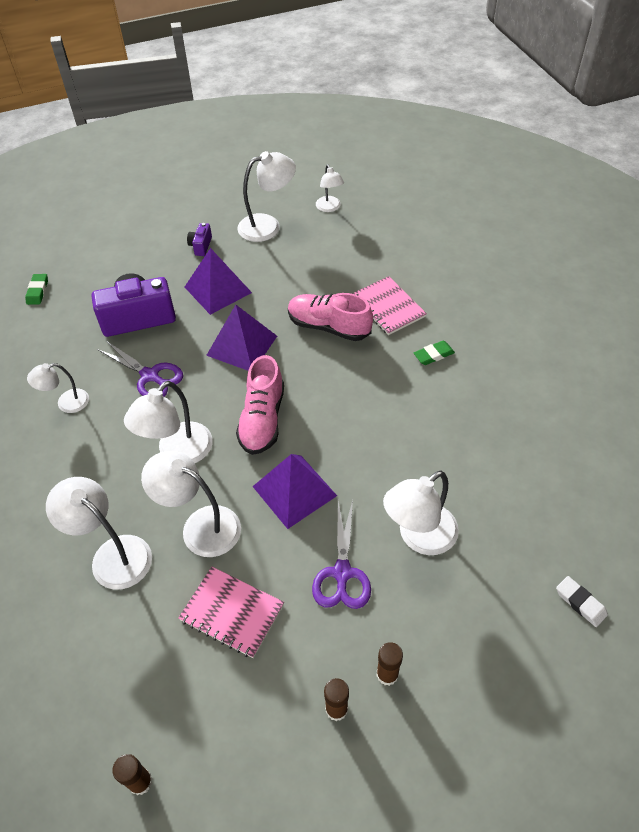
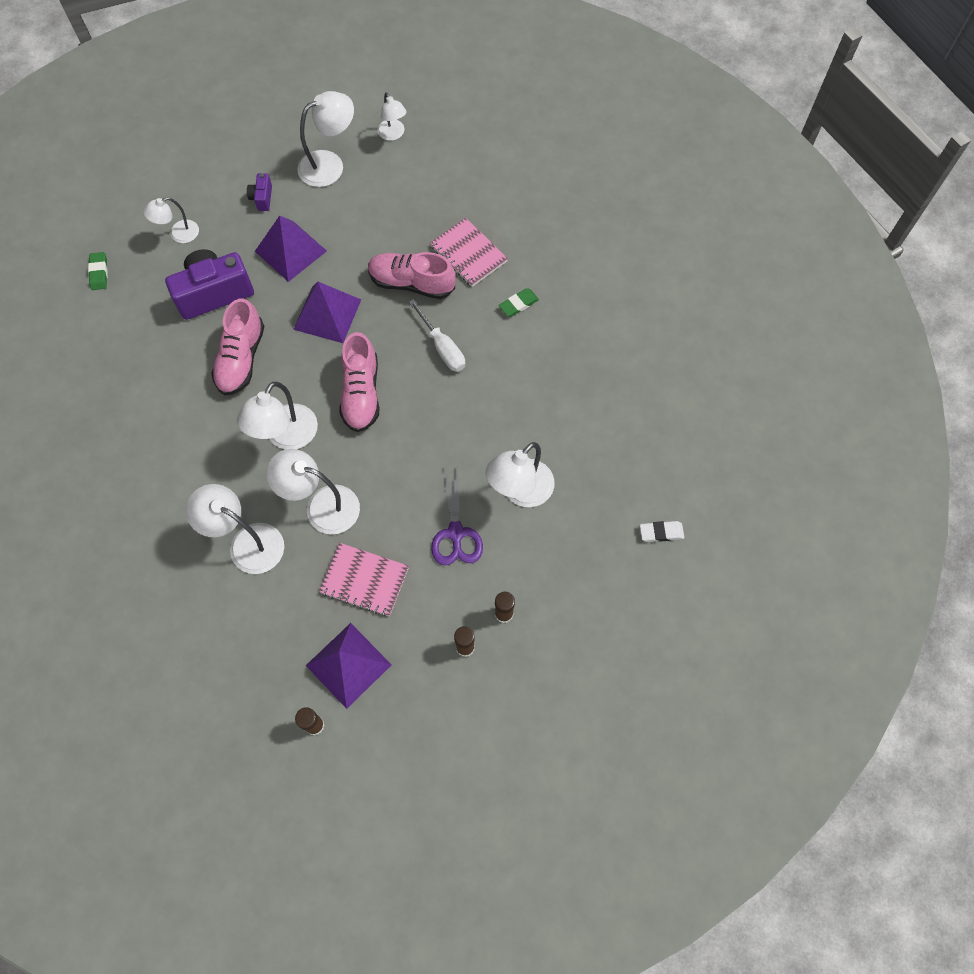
camera: 10 degrees left, 15 degrees up
white lamp [27,363,89,413] -> white lamp moved to [143,197,199,243]
purple scissors [97,341,183,397] -> pink shoe [211,298,264,395]
purple pyramid [252,454,337,529] -> purple pyramid moved to [306,623,392,709]
white eraser [556,576,608,627] -> white eraser turned 45 degrees counterclockwise [640,521,684,542]
none -> white screwdriver [409,299,465,372]

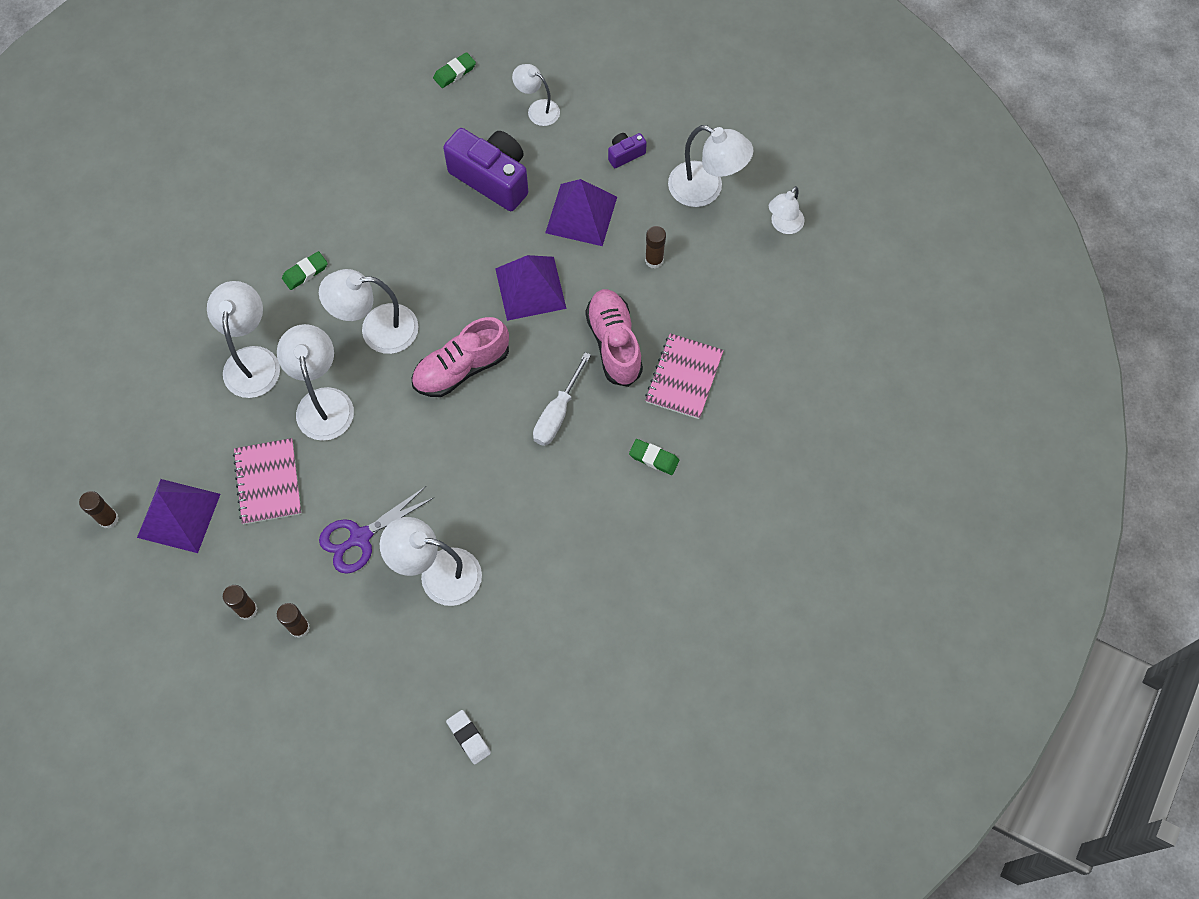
camera: 60 degrees right, 0 degrees up
pink shoe [211,298,264,395] -> none
none -> green eraser [282,251,328,290]
none -> brown glue stick [645,226,666,268]

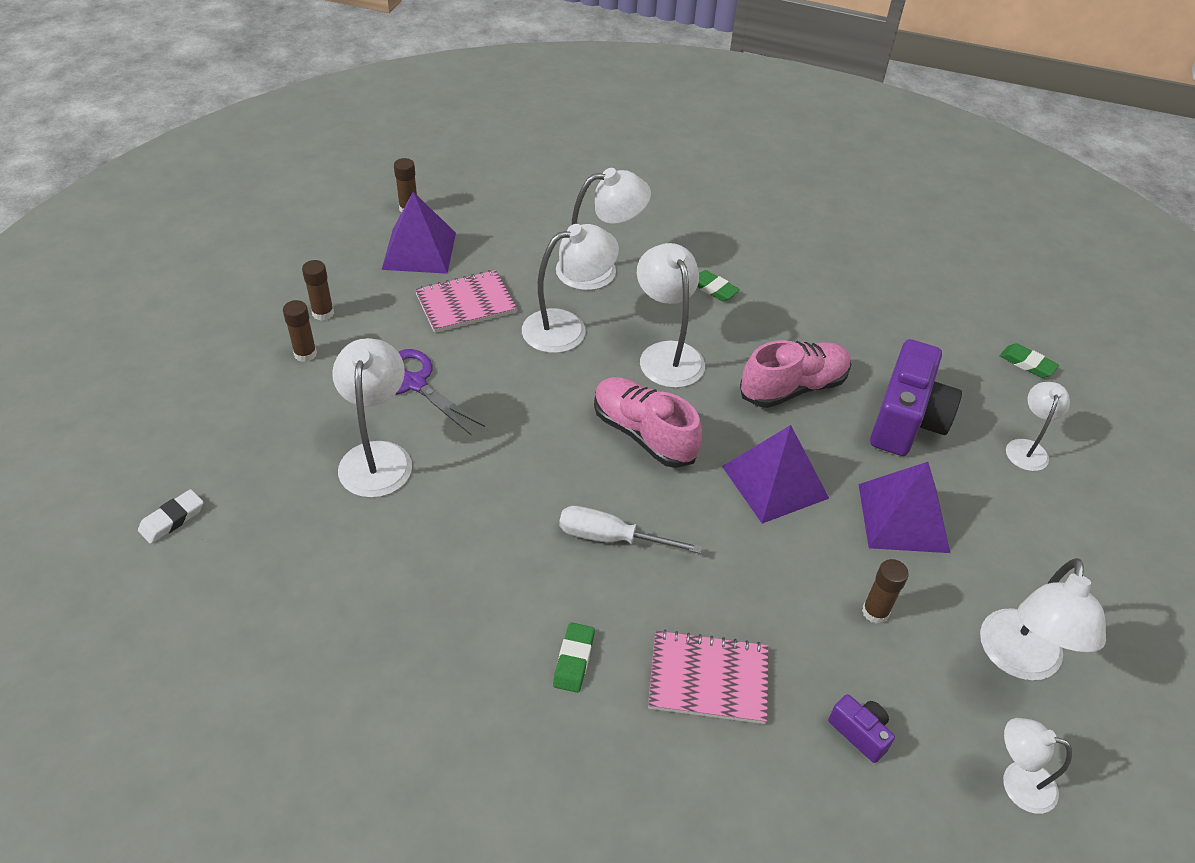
camera: 75 degrees right, 20 degrees down
pink shoe [585,289,643,387] -> pink shoe moved to [740,340,852,408]
purple camera [608,133,647,168] -> purple camera moved to [828,694,895,763]

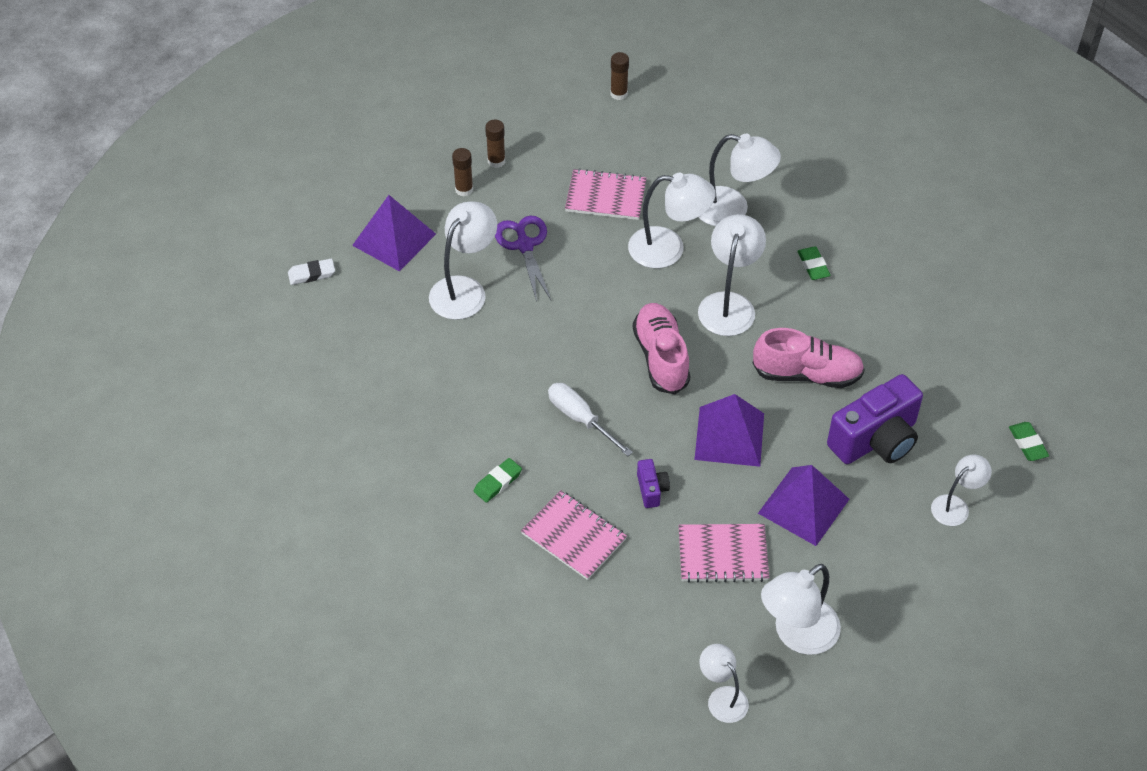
camera: 35 degrees right, 5 degrees up
purple pyramid [382,192,456,274] -> purple pyramid moved to [352,195,436,271]
purple camera [828,694,895,763] -> purple camera moved to [637,459,670,508]
brown glue stick [862,559,909,624] -> pink notebook [679,524,769,583]

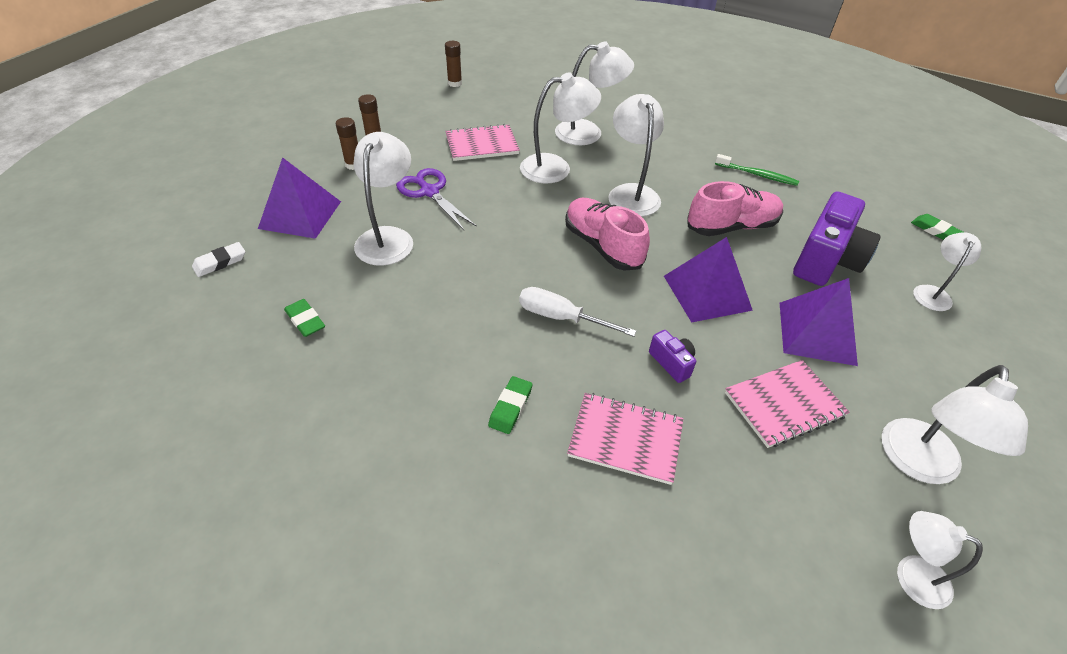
camera: 25 degrees left, 5 degrees down
green eraser [798,246,831,280] -> green eraser moved to [284,299,325,337]
none -> green toothbrush [715,154,799,186]

